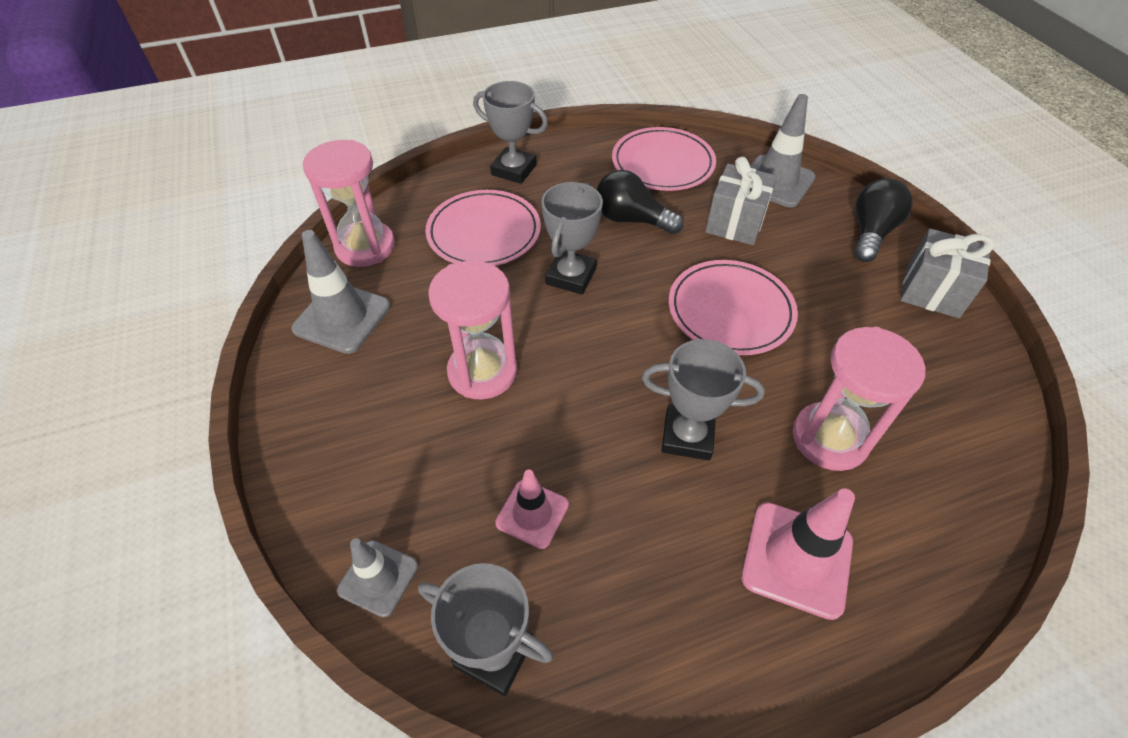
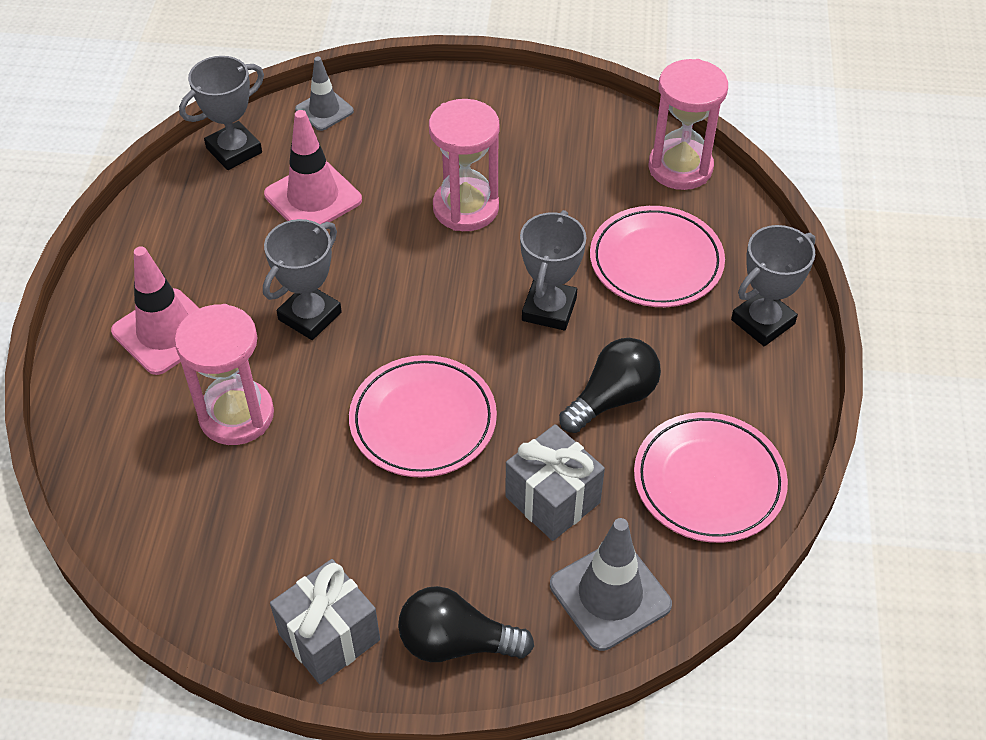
camera: 115 degrees right, 0 degrees up
grey traffic cone [291,230,390,354] -> none
pink traffic cone [495,470,569,549] -> pink traffic cone [264,110,362,224], size x1.59
grey trophy [541,182,603,295] -> grey trophy turned 60 degrees clockwise [520,210,586,331]
black light bulb [854,178,913,262] -> black light bulb turned 135 degrees clockwise [398,586,534,662]

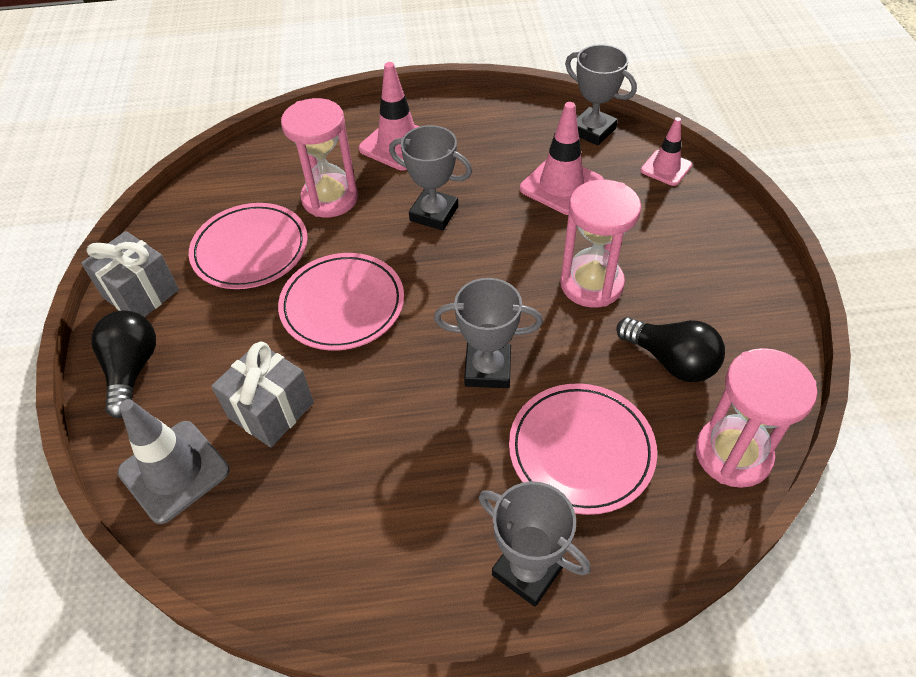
camera: 80 degrees right, 0 degrees up
grey traffic cone [295,57,354,131] -> pink traffic cone [640,117,692,186]
black light bulb [559,338,661,433] -> black light bulb moved to [616,317,725,382]
pink plate [634,412,788,543] -> pink plate moved to [189,203,308,289]

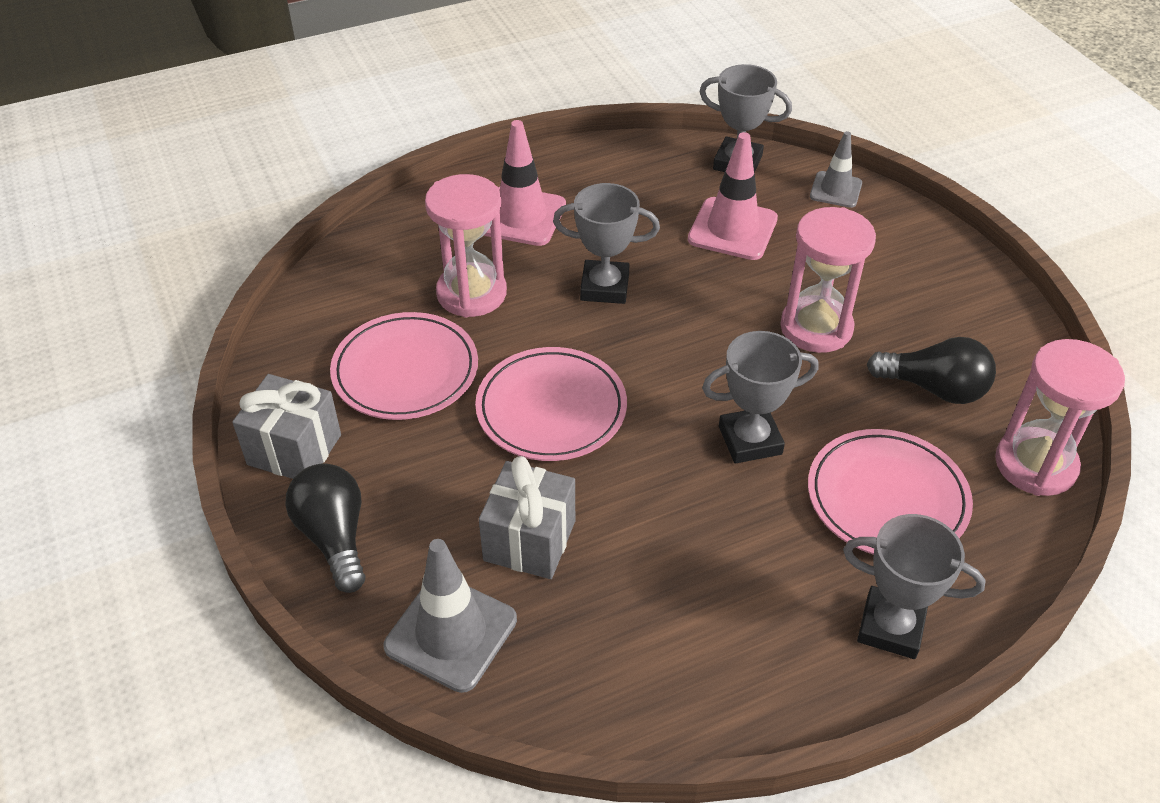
camera: 20 degrees left, 5 degrees down
pink traffic cone [640,117,692,186] -> grey traffic cone [810,131,862,208]

